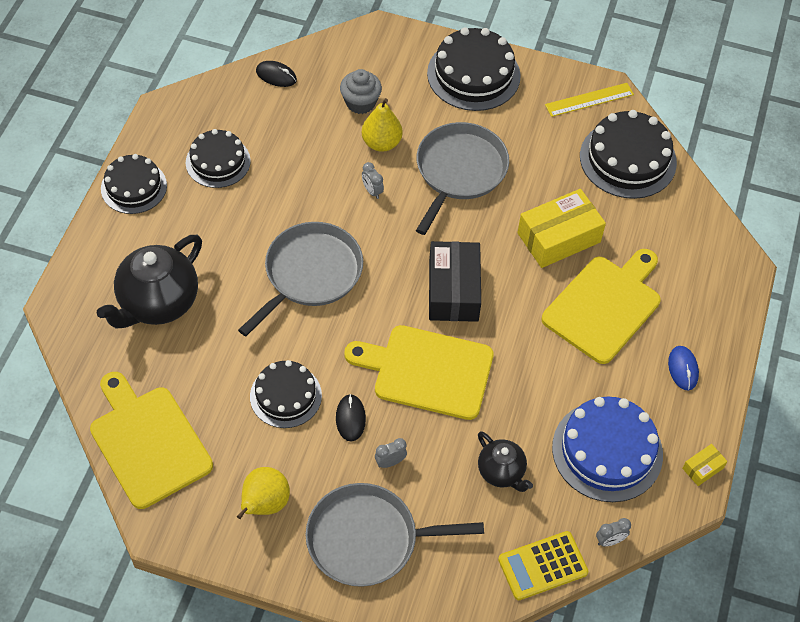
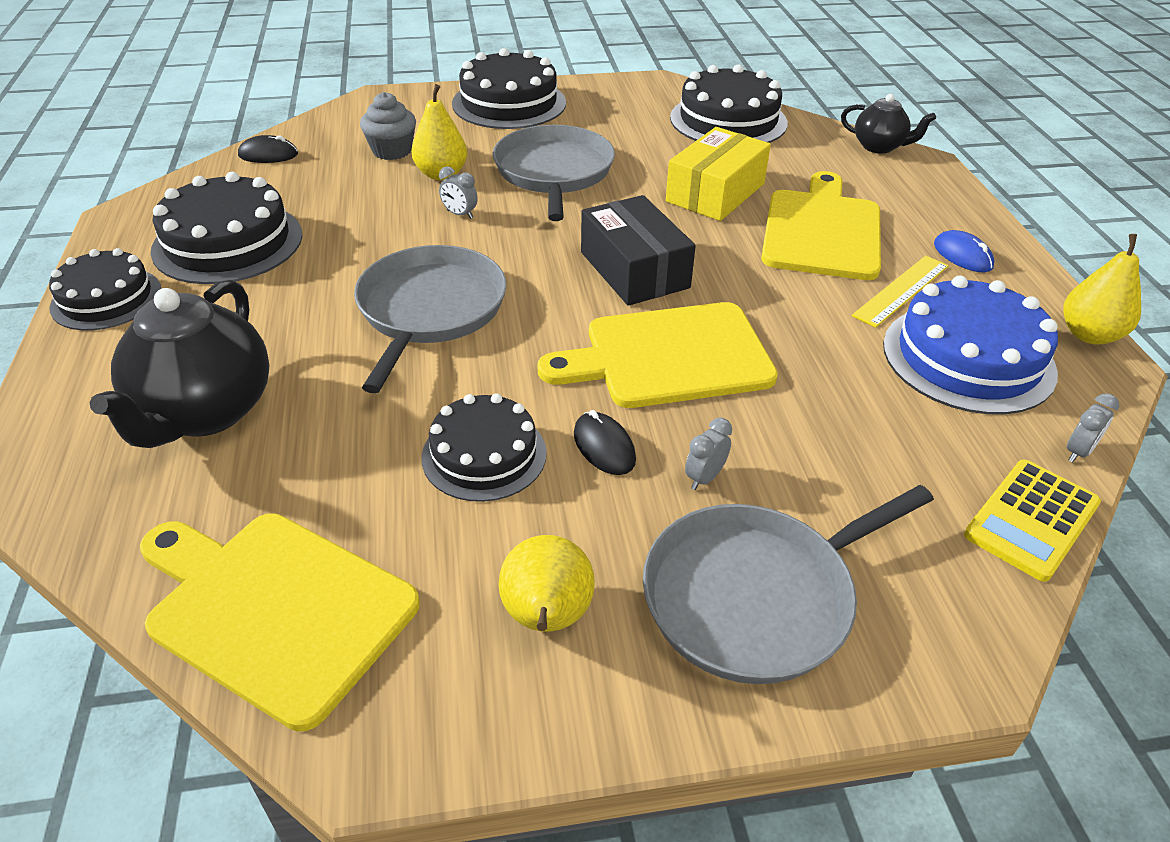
camera: 25 degrees left, 15 degrees down
black cake [186,129,251,188] -> black cake [151,172,303,284], size x1.52
black teapot [478,431,533,492] -> black teapot moved to [841,94,936,154]
yellow ruler [545,83,634,117] -> yellow ruler moved to [852,256,949,328]
yellow box [682,444,727,486] -> yellow pear [1063,234,1141,345]

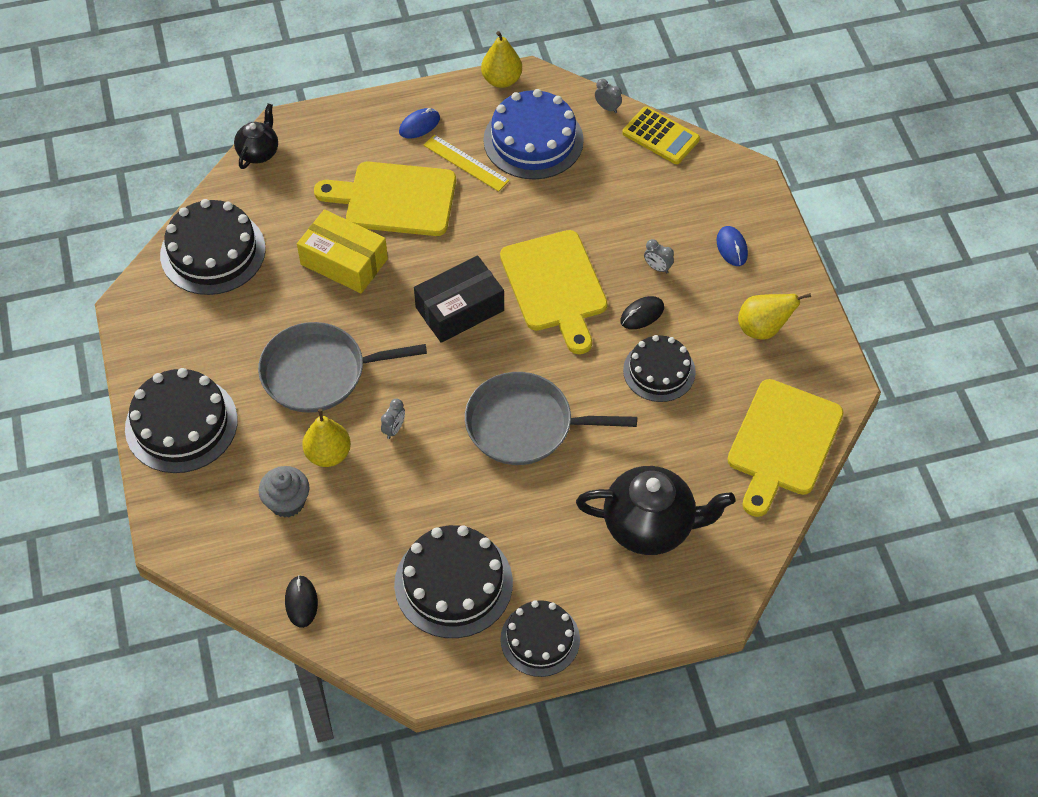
camera: 95 degrees left, 15 degrees up
grey pan [643,485,934,684] -> blue mouse [717,226,748,266]

